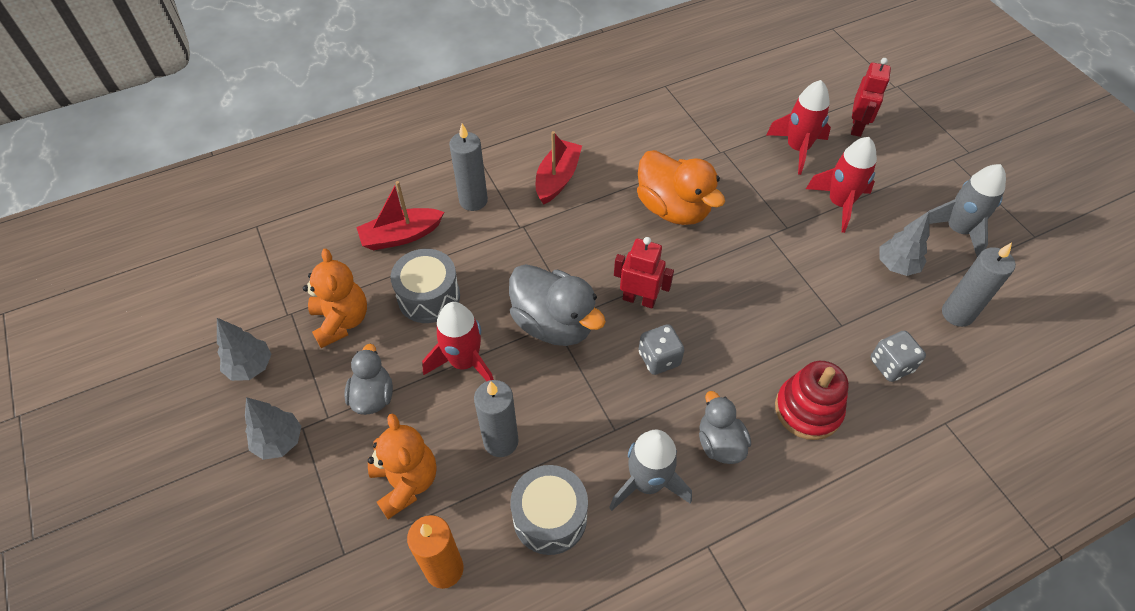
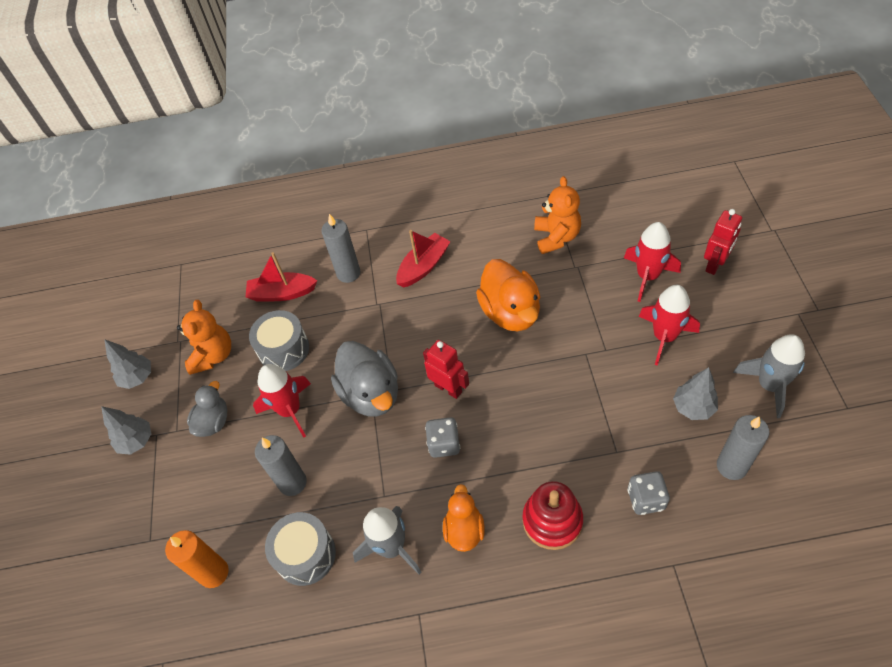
camera: 25 degrees right, 0 degrees up
orange teddy bear [368,413,436,519] -> orange teddy bear moved to [534,176,581,254]
grey duck [699,391,751,464] -> orange duck [443,484,485,552]

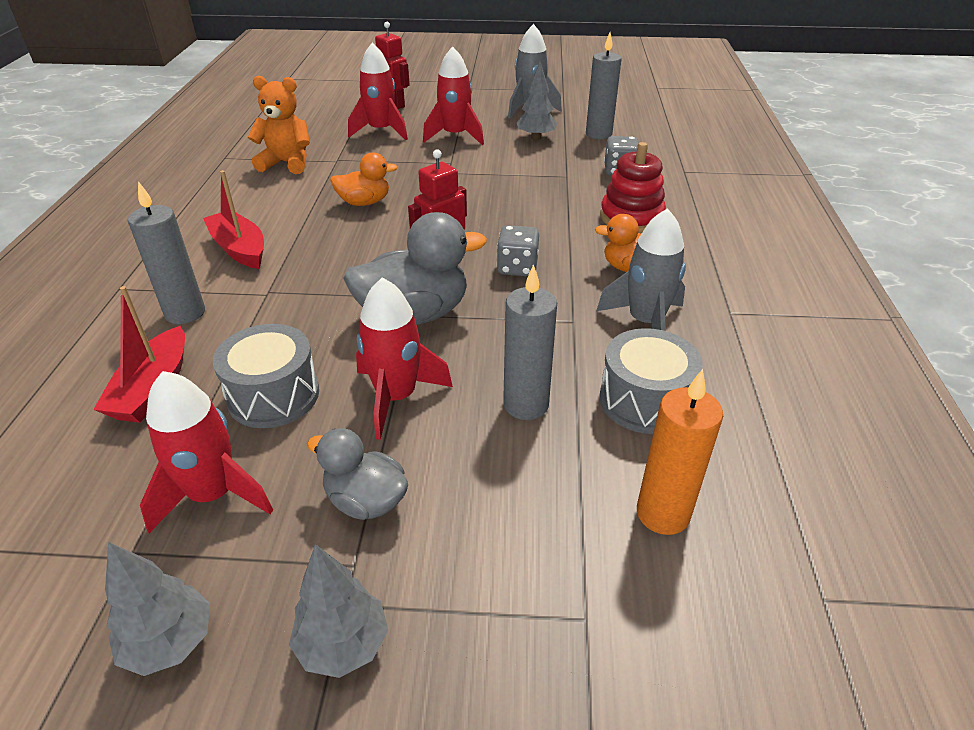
camera: 85 degrees left, 15 degrees down
orange teddy bear [177,300,231,375] -> red rocket [140,371,273,533]
orange duck [476,259,540,331] -> orange duck [330,152,398,206], size x0.60

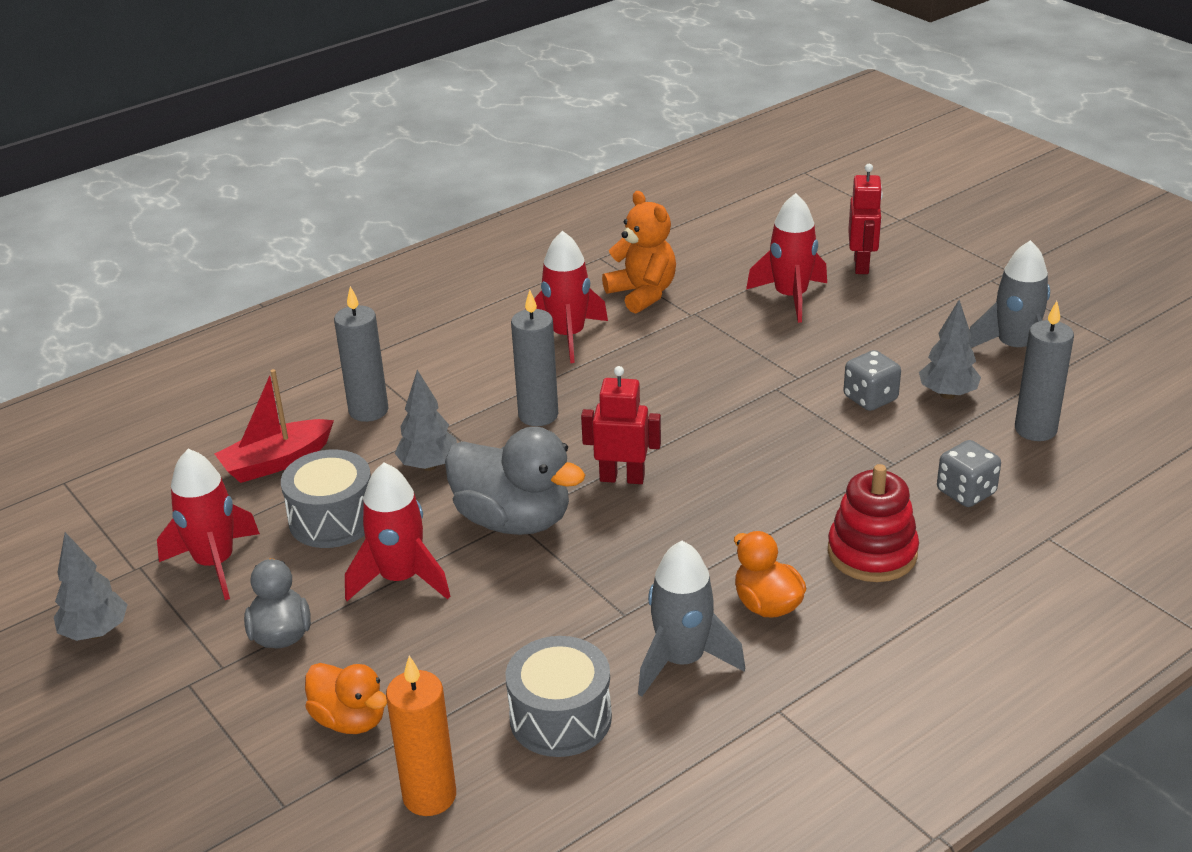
camera: 50 degrees right, 5 degrees down
red boat [203,170,264,269] -> none
grey tree [289,544,388,678] -> grey tree moved to [395,370,457,471]
orange duck [330,152,398,206] -> orange duck moved to [305,663,387,734]
red rocket [423,46,484,145] -> red rocket moved to [525,231,608,363]
grey dice [497,225,539,276] -> grey dice moved to [844,350,901,411]
grey candle [503,264,557,420] -> grey candle moved to [511,290,558,426]

